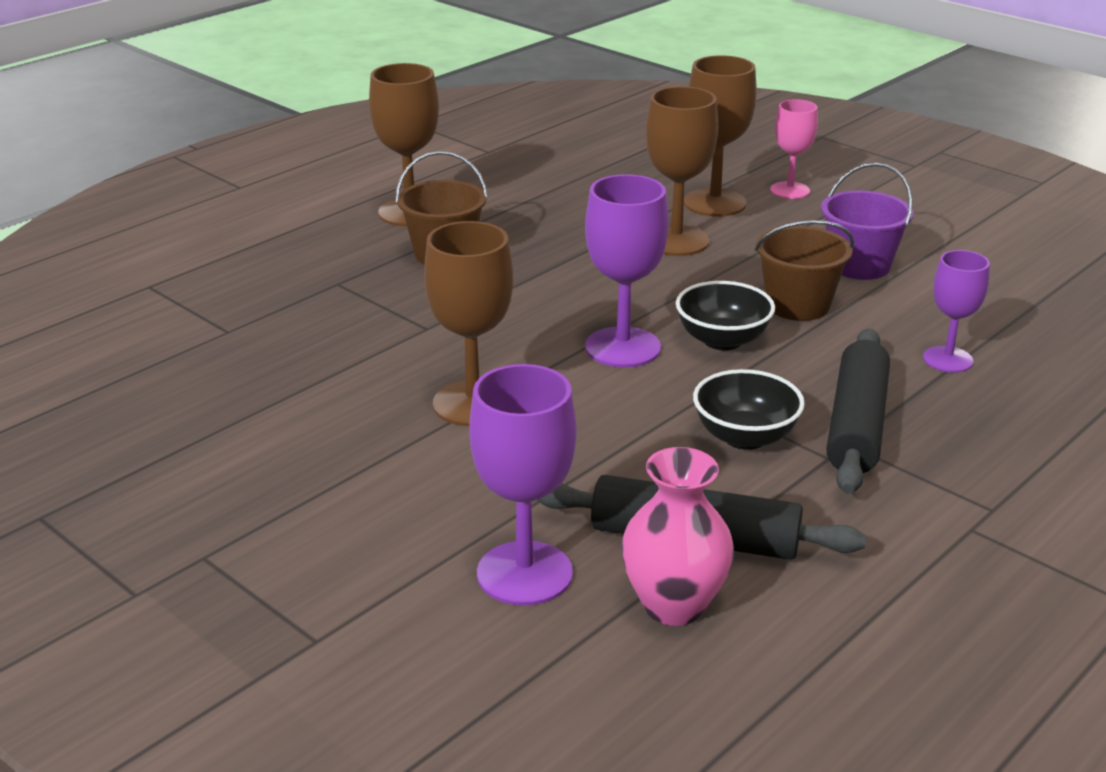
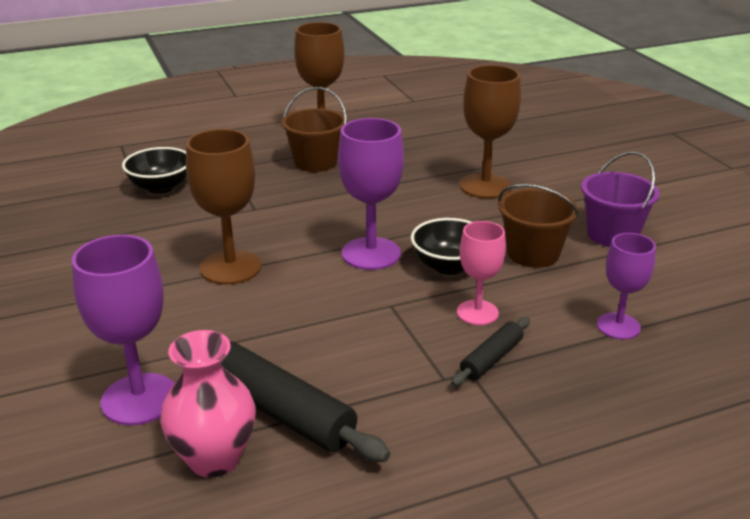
camera: 25 degrees right, 0 degrees up
brown goblet [684,55,757,217] -> none
black bowl [693,369,805,450] -> black bowl moved to [122,147,187,194]
pink goblet [770,99,818,199] -> pink goblet moved to [457,221,506,325]
black rolling pin [827,328,890,494] -> black rolling pin [451,317,530,386], size x0.54

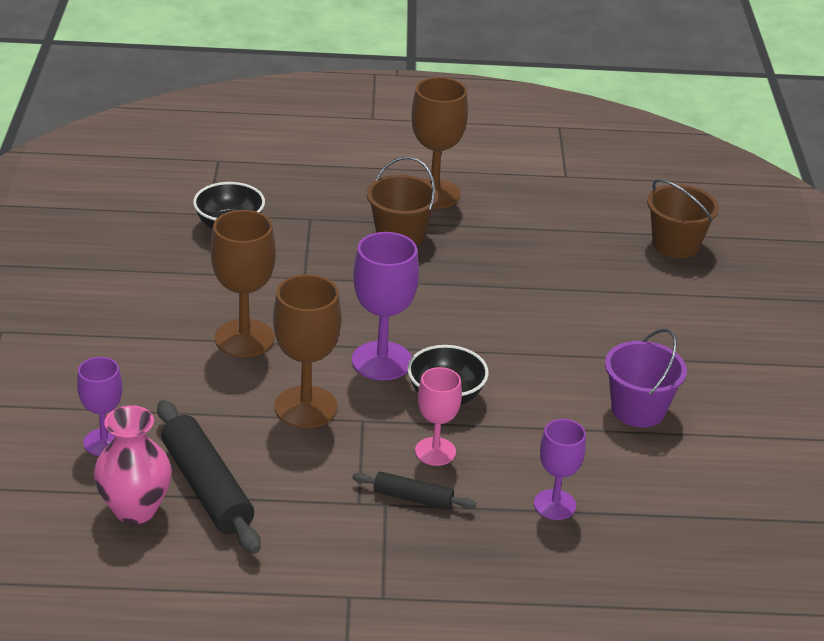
camera: 20 degrees right, 5 degrees up
purple goblet [72,235,175,425] -> purple goblet [77,357,122,456], size x0.64
black rolling pin [451,317,530,386] -> black rolling pin turned 45 degrees clockwise [352,472,476,510]
brown goblet [460,65,521,199] -> brown goblet moved to [273,274,342,428]
brown bucket [499,184,579,268] -> brown bucket moved to [647,179,719,258]

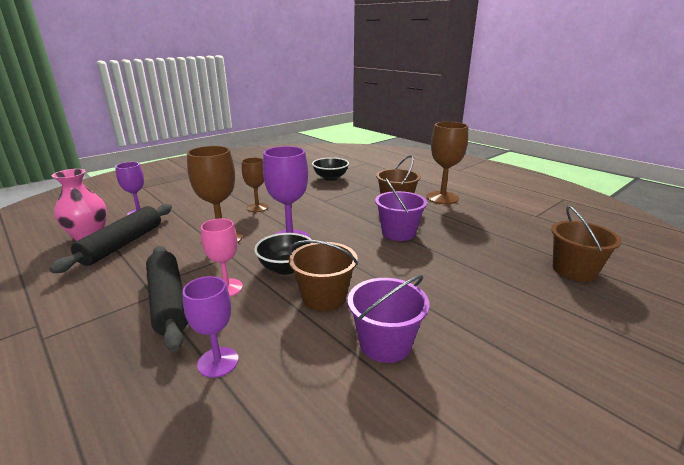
camera: 50 degrees right, 10 degrees down
brown goblet [211,210,276,357] -> brown goblet [242,158,268,212], size x0.64
black rolling pin [352,472,476,510] -> black rolling pin [146,246,188,352], size x1.86
none -> brown bucket [288,240,358,311]
none -> purple bucket [375,178,427,241]

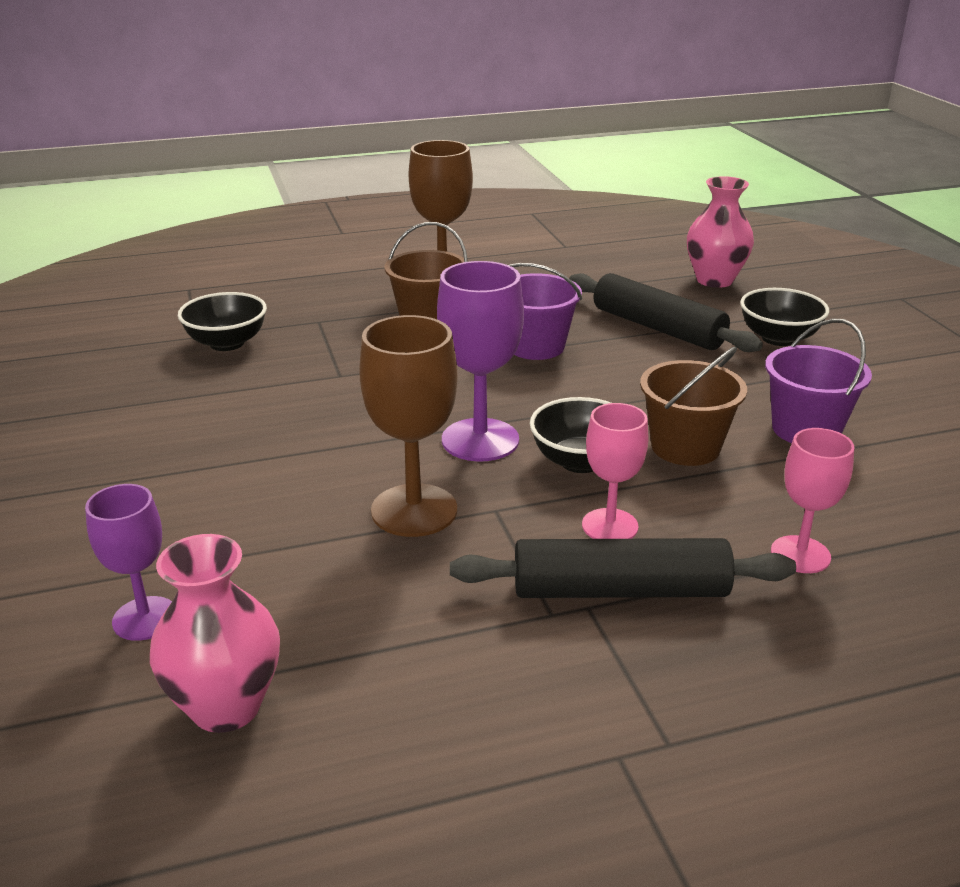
camera: 65 degrees left, 5 degrees up
black rolling pin [49,204,172,273] -> black rolling pin moved to [569,273,763,352]
purple goblet [182,276,239,378] -> pink goblet [771,428,855,573]
brown goblet [242,158,268,212] -> none
brown bucket [551,206,622,282] -> pink vase [687,176,754,288]
none -> black bowl [740,288,829,346]

